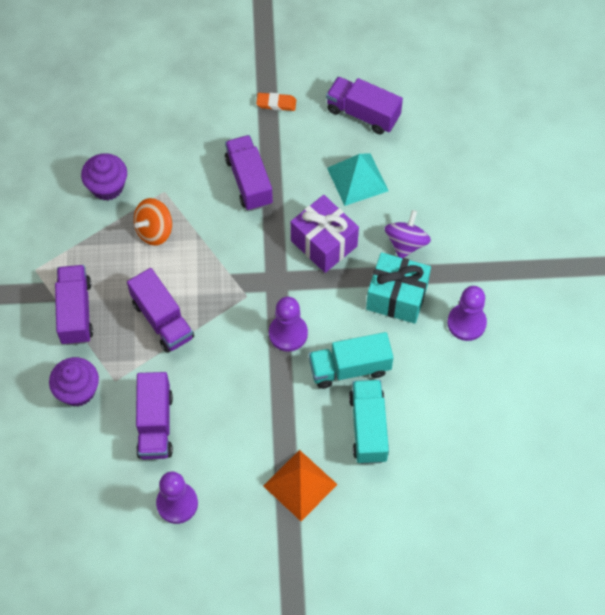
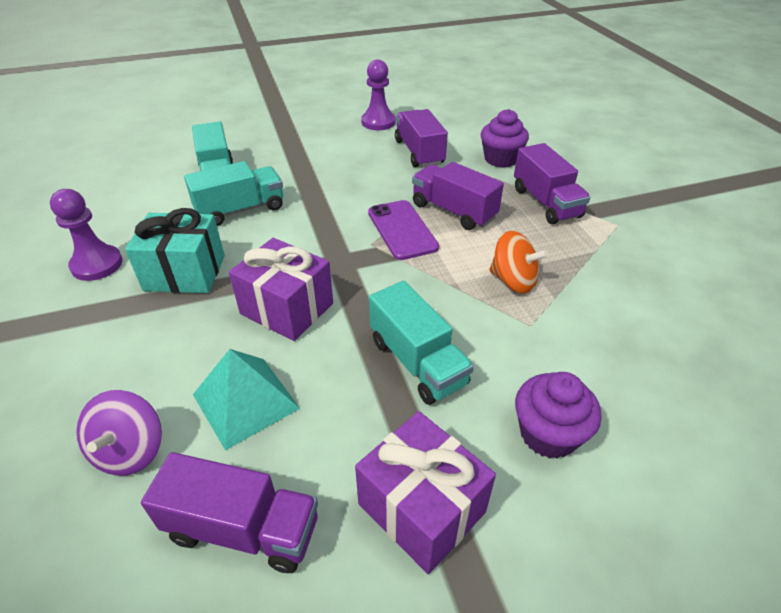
camera: 165 degrees right, 20 degrees down
purple cupcake [81,153,127,200] -> purple cupcake moved to [515,372,601,459]
orange spinning top [134,198,172,246] -> orange spinning top turned 90 degrees clockwise [489,231,549,293]
purple truck [225,135,273,211] -> turquoise truck [369,281,474,405]
orange eraser [256,93,296,111] -> purple gift [355,411,496,574]
orange pyramid [263,450,338,521] -> none
purple pawn [269,297,308,352] -> none
purple spinning top [385,210,431,258] -> purple spinning top moved to [76,390,162,476]
none -> purple phone [368,200,439,260]

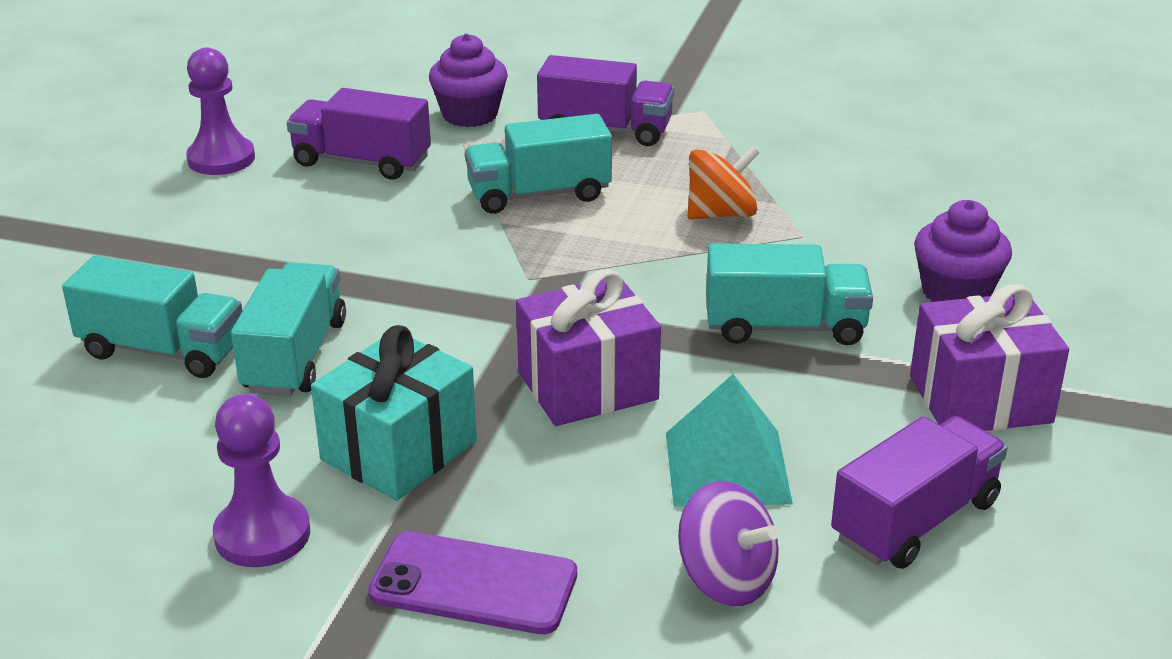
camera: 55 degrees left, 10 degrees down
purple phone [368,200,439,260] -> purple phone moved to [368,531,577,634]
purple truck [412,162,504,230] -> turquoise truck [465,114,612,214]

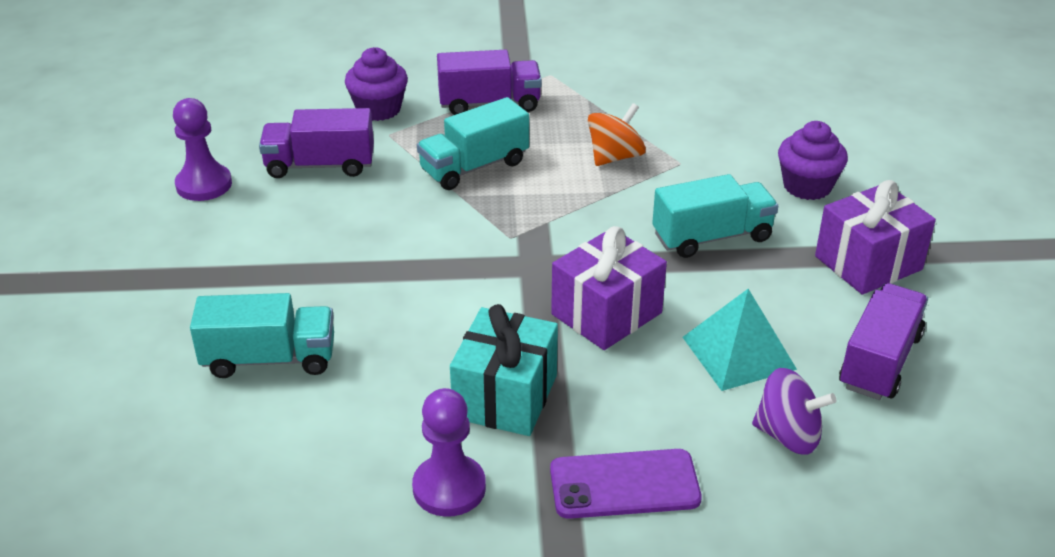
camera: 20 degrees left, 5 degrees up
turquoise truck [231,262,346,396] -> none

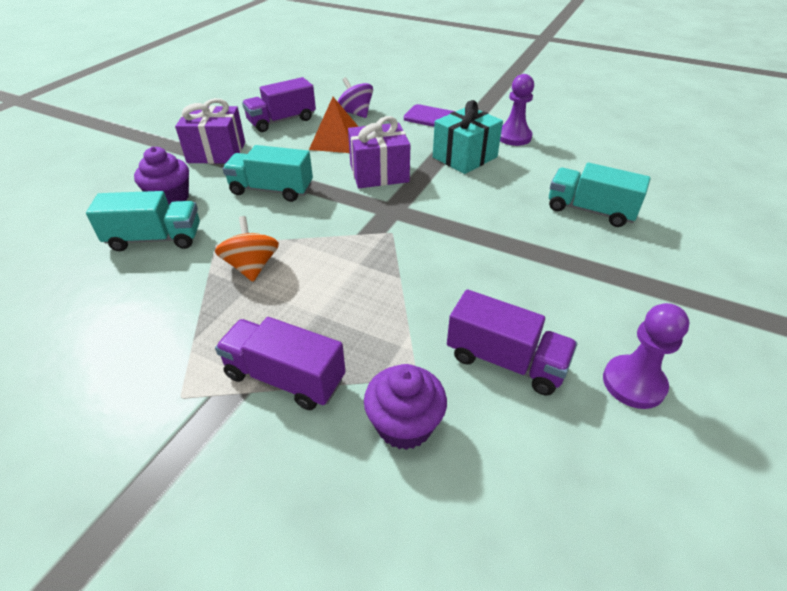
camera: 150 degrees left, 5 degrees up
turquoise truck [417,97,529,190] -> turquoise truck moved to [86,191,200,251]
orange spinning top [588,103,646,166] -> orange spinning top turned 90 degrees clockwise [215,216,279,282]
turquoise pyramid [683,289,797,391] -> orange pyramid [309,97,359,153]

